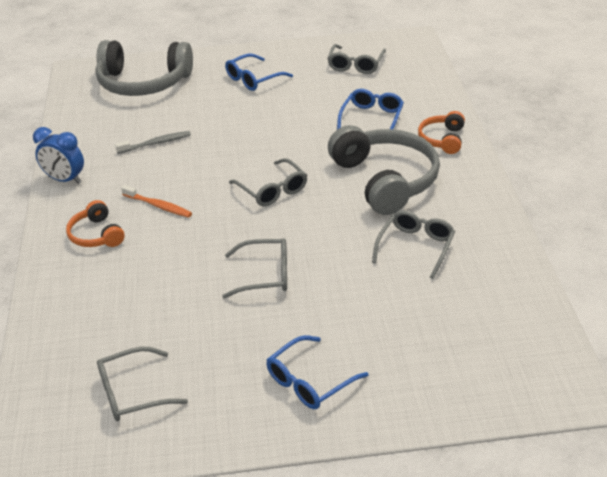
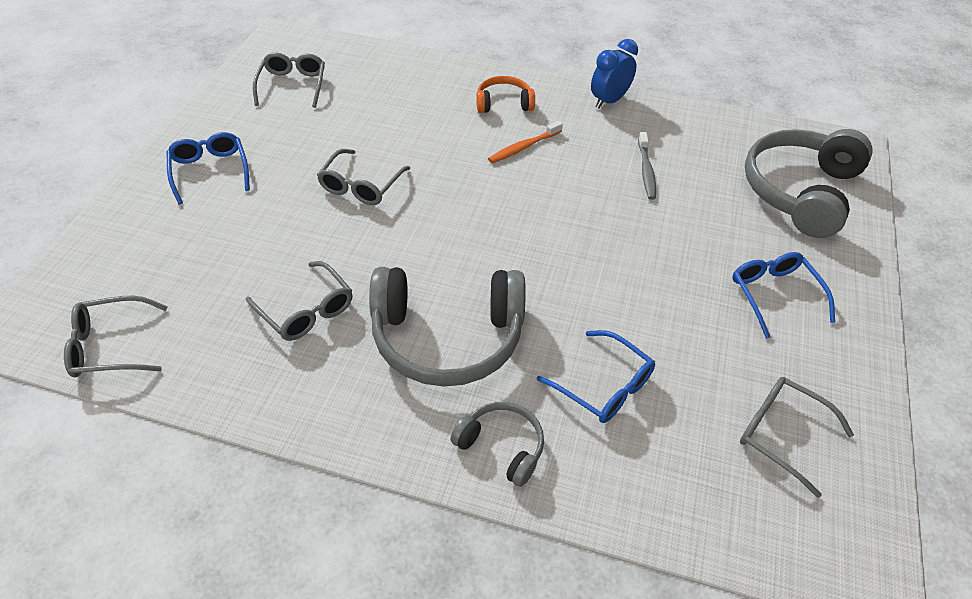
camera: 110 degrees right, 10 degrees up
grey glasses [229,158,307,206] -> grey glasses moved to [64,296,168,378]
orange headphones [418,111,465,154] -> grey headphones [450,402,544,487]

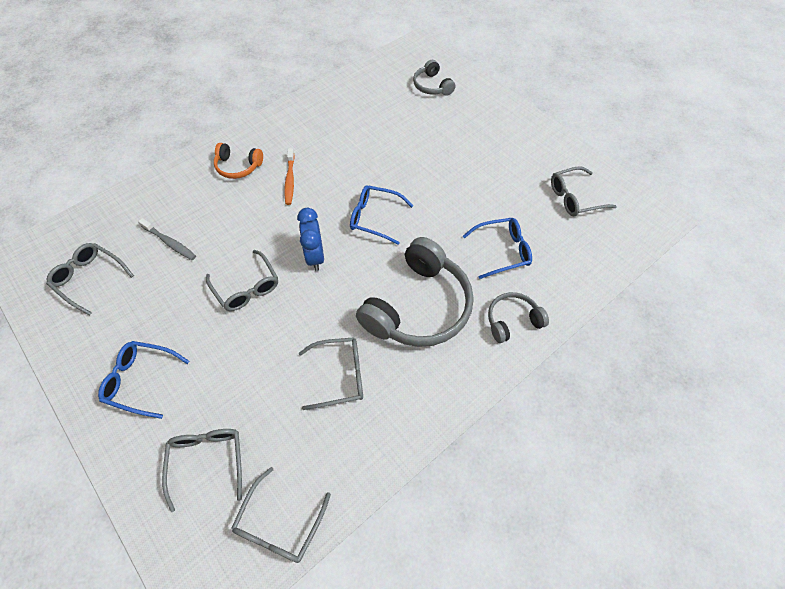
camera: 55 degrees left, 10 degrees up
orange headphones [476,76,535,113] -> orange headphones turned 105 degrees counterclockwise [214,143,263,179]
blue clock [591,39,638,109] -> blue clock moved to [297,208,324,271]
grey toothbrush [638,132,656,200] -> grey toothbrush moved to [138,218,196,260]
blue glasses [732,252,835,339] -> blue glasses moved to [350,185,413,245]
grey headphones [745,129,873,238] -> grey headphones [413,60,456,96], size x0.50
none -> grey glasses [162,429,242,512]

